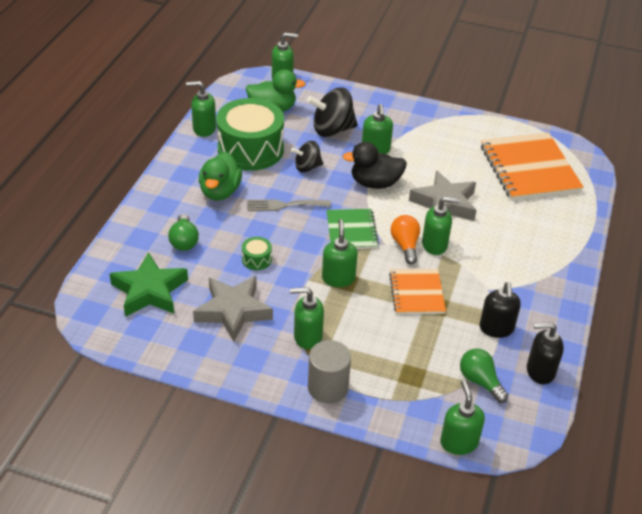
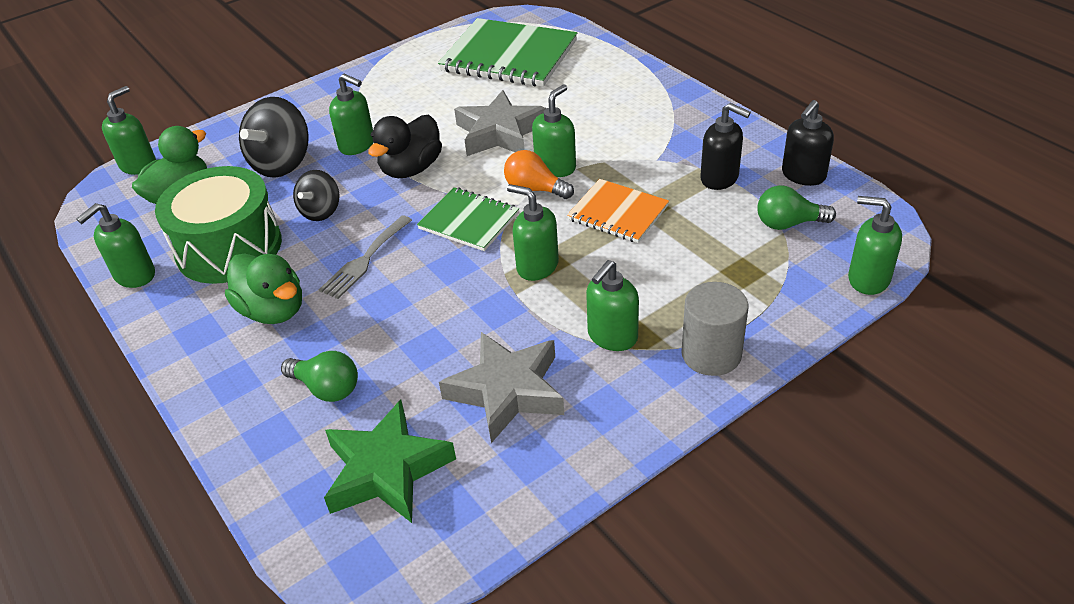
camera: 50 degrees left, 0 degrees up
green drum [242,237,272,270] -> none
orange notebook [481,133,584,201] -> green notebook [438,18,577,87]

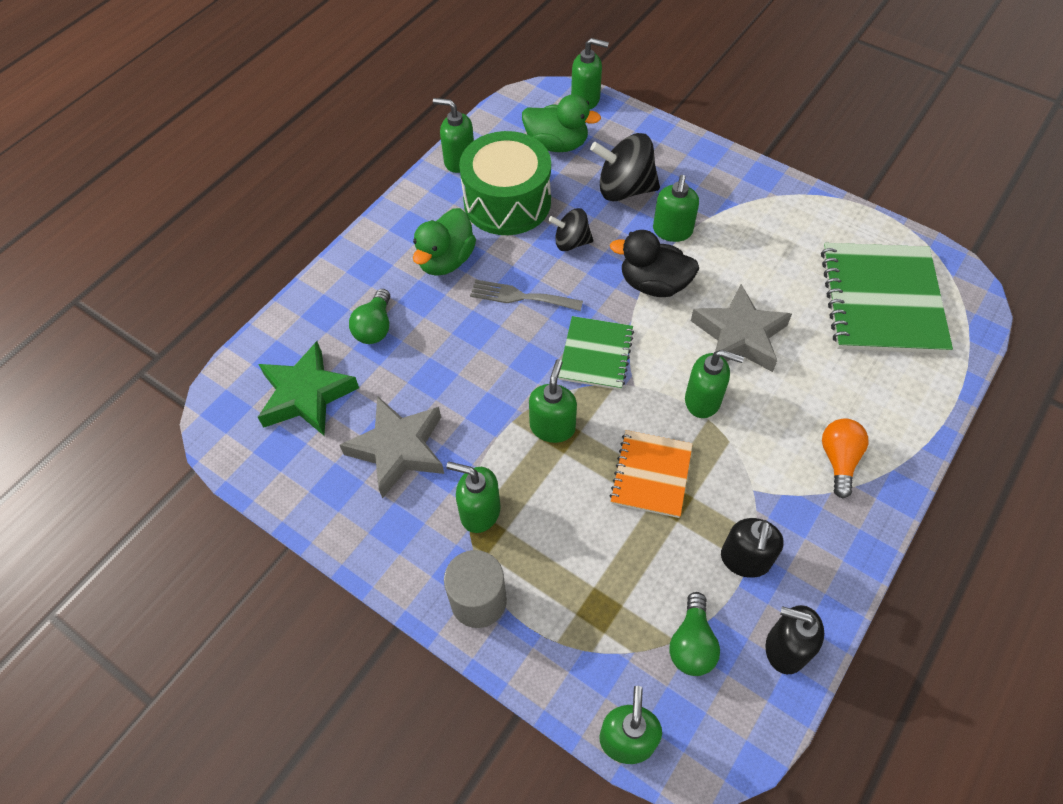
camera: 70 degrees right, 15 degrees up
orange light bulb [504,150,574,199] -> orange light bulb moved to [822,418,868,499]
green light bulb [757,185,836,230] -> green light bulb turned 150 degrees counterclockwise [670,592,720,676]

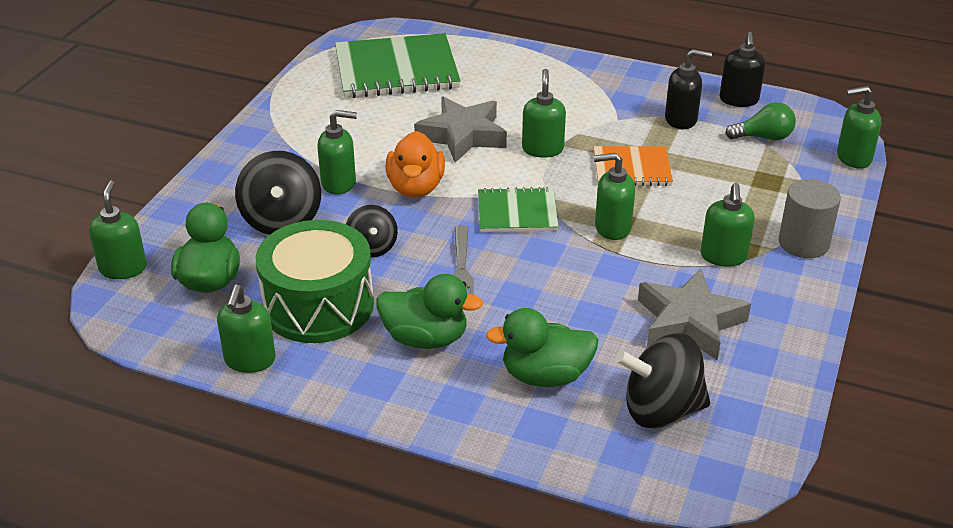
camera: 105 degrees left, 20 degrees down
green star [258,341,359,436] -> black spinning top [616,333,710,428]
green light bulb [349,289,390,344] -> green duck [486,308,599,387]
black duck [610,230,699,297] -> orange duck [386,131,445,198]
orange light bulb [822,418,868,499] -> none

